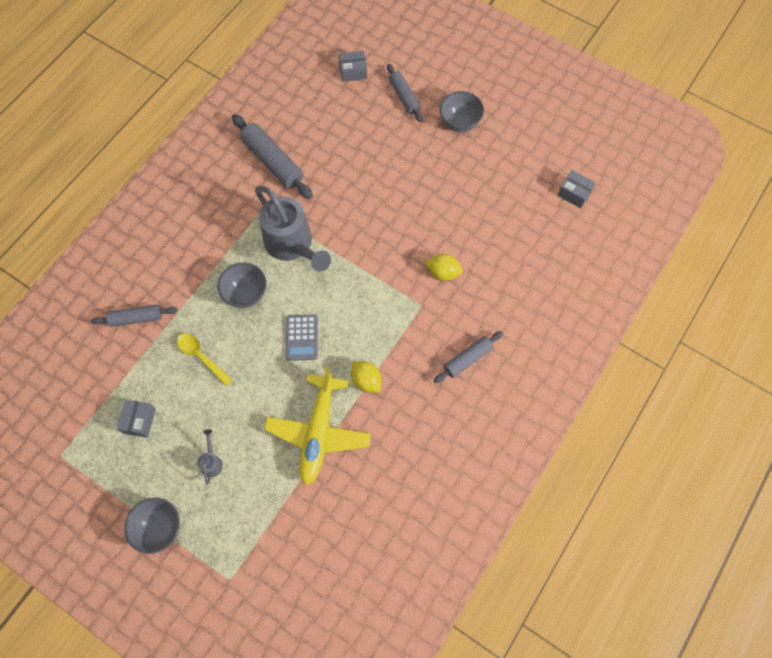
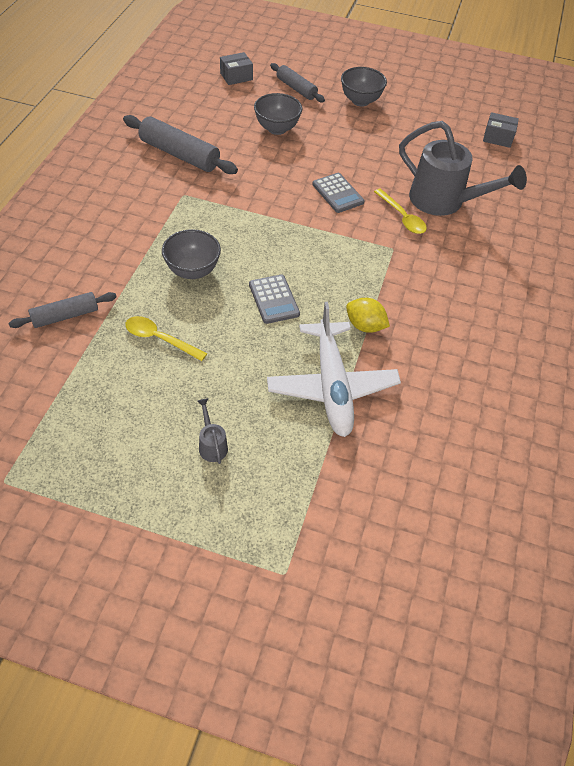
camera: 20 degrees left, 15 degrees down
grey box [117,400,156,438] -> none
grey bowl [125,498,180,554] -> grey bowl moved to [254,93,302,135]
grey watering can [255,186,331,272] -> grey watering can moved to [399,121,527,216]
yellow plane [264,366,371,485] -> white plane [267,302,401,437]
yellow lemon [425,254,463,281] -> yellow spoon [374,188,427,234]
grey rolling pin [434,331,503,383] -> none
none -> grey calculator [312,173,364,213]

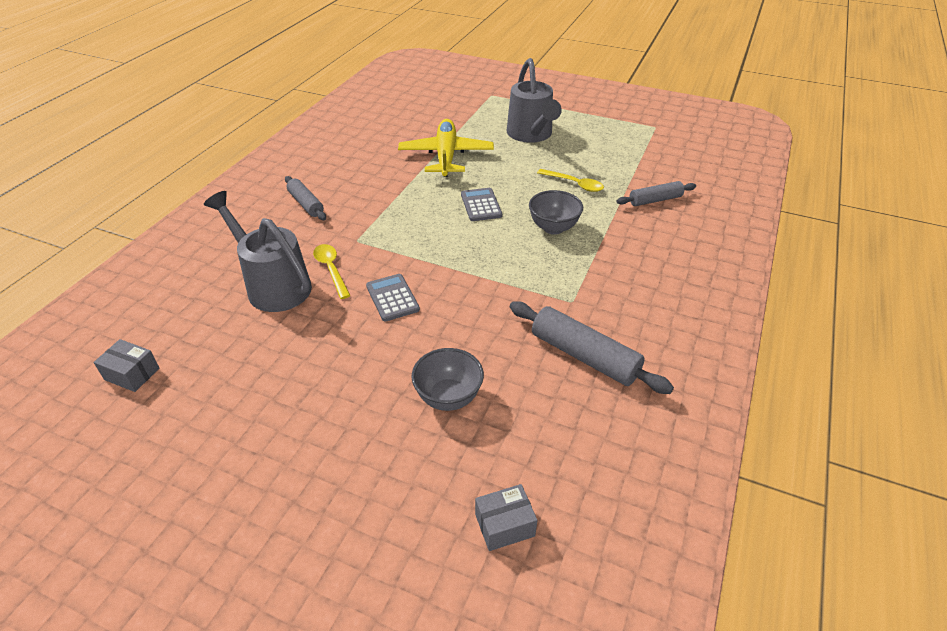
camera: 170 degrees left, 10 degrees down
grey watering can [197,398,228,464] -> grey watering can [506,58,562,143], size x2.48
white plane [267,302,401,437] -> yellow plane [398,119,494,177]
grey rolling pin [270,63,325,102] -> grey rolling pin moved to [285,176,326,220]
grey bowl [341,67,387,107] -> none
yellow lemon [346,298,390,333] -> none

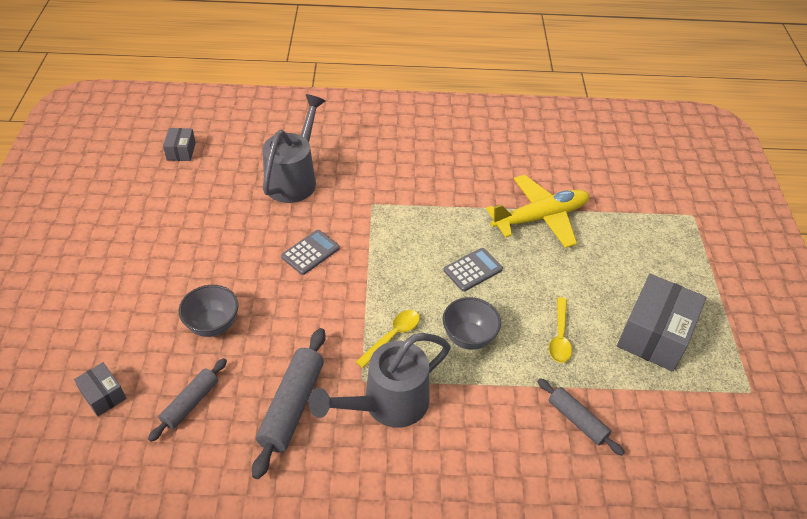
camera: 65 degrees right, 5 degrees up
grey rolling pin [285,176,326,220] -> grey rolling pin moved to [148,358,227,442]
yellow spoon [313,244,351,299] -> yellow spoon moved to [356,310,420,368]
grey watering can [506,58,562,143] -> grey watering can moved to [308,333,451,428]
none -> grey box [617,274,706,372]

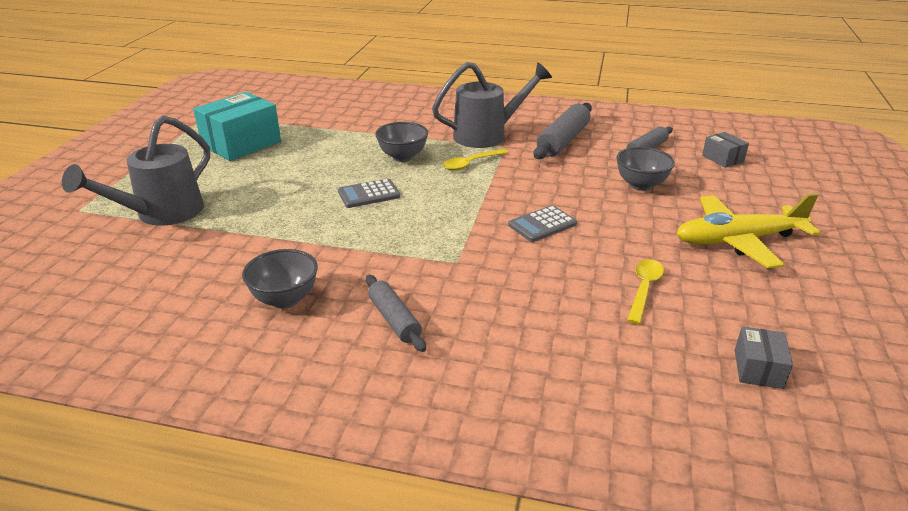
camera: 165 degrees left, 15 degrees down
grey watering can [262,94,325,203] -> grey watering can moved to [62,115,210,226]
yellow plane [486,175,589,248] -> yellow plane moved to [676,193,821,268]
grey rolling pin [537,378,625,456] -> grey rolling pin moved to [366,275,426,352]
yellow spoon [549,297,572,363] -> yellow spoon moved to [627,259,664,324]
grey box [617,274,706,372] -> turquoise box [193,92,281,161]
none -> grey bowl [242,249,318,309]

